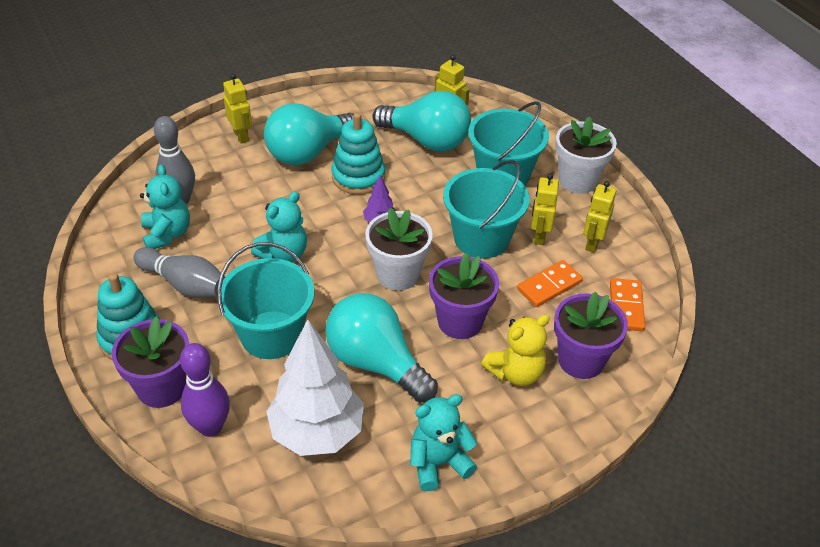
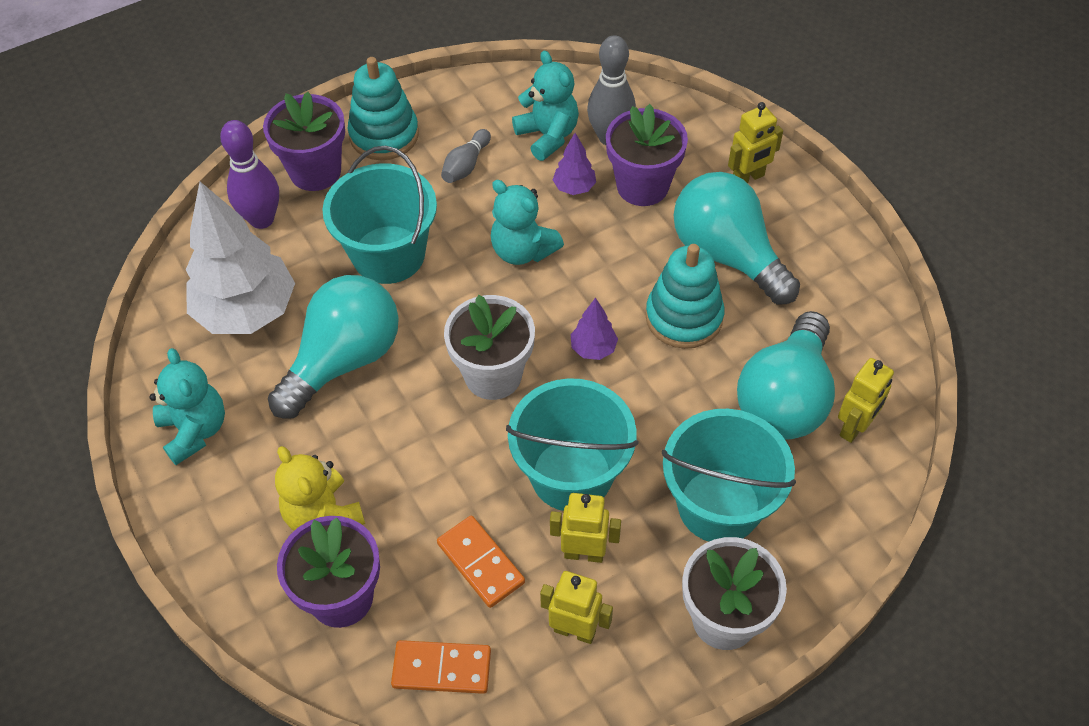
camera: 90 degrees right, 10 degrees up
grey bowling pin [133,247,225,298] -> grey bowling pin [441,129,491,183], size x0.60
turquoise teddy bear [140,164,190,249] -> turquoise teddy bear turned 105 degrees counterclockwise [512,50,579,161]
purple flower pot [429,253,499,339] -> purple flower pot moved to [606,104,688,206]
none -> purple tree [553,133,596,195]

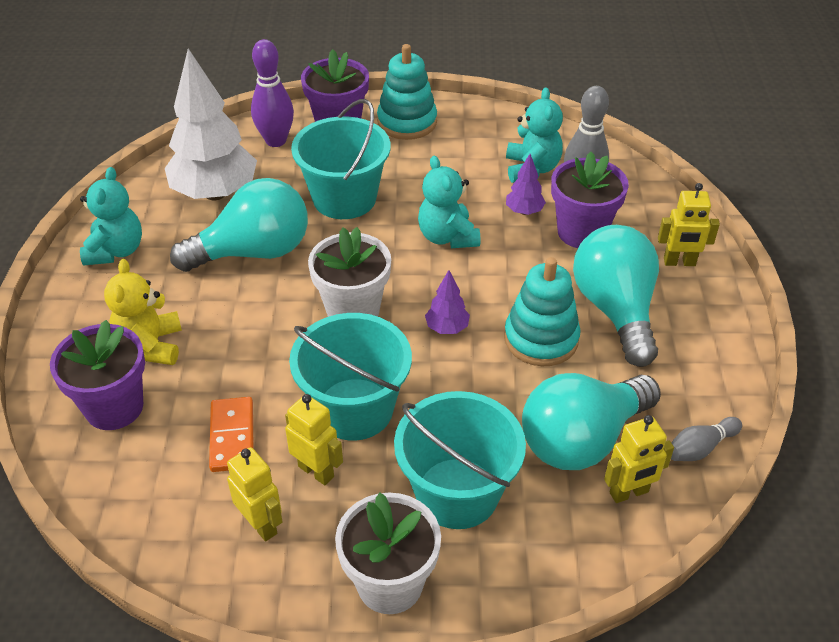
camera: 30 degrees right, 10 degrees down
orange domino [391,640,491,694] -> none
grey bowling pin [441,129,491,183] -> grey bowling pin moved to [671,417,742,461]

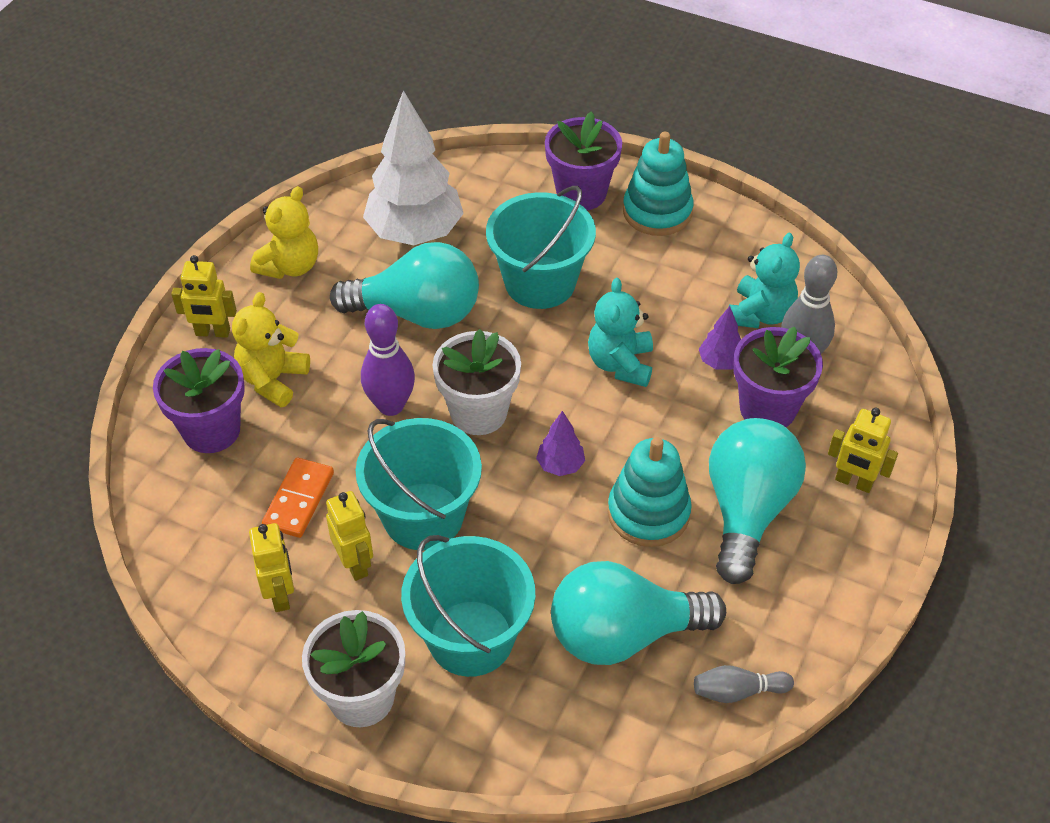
camera: 25 degrees right, 5 degrees up
turquoise teddy bear [80,167,142,266] -> yellow teddy bear [250,186,318,279]
purple bowling pin [251,39,294,147] -> purple bowling pin moved to [361,304,415,416]
yellow robot [604,415,674,503] -> yellow robot moved to [171,255,237,338]

